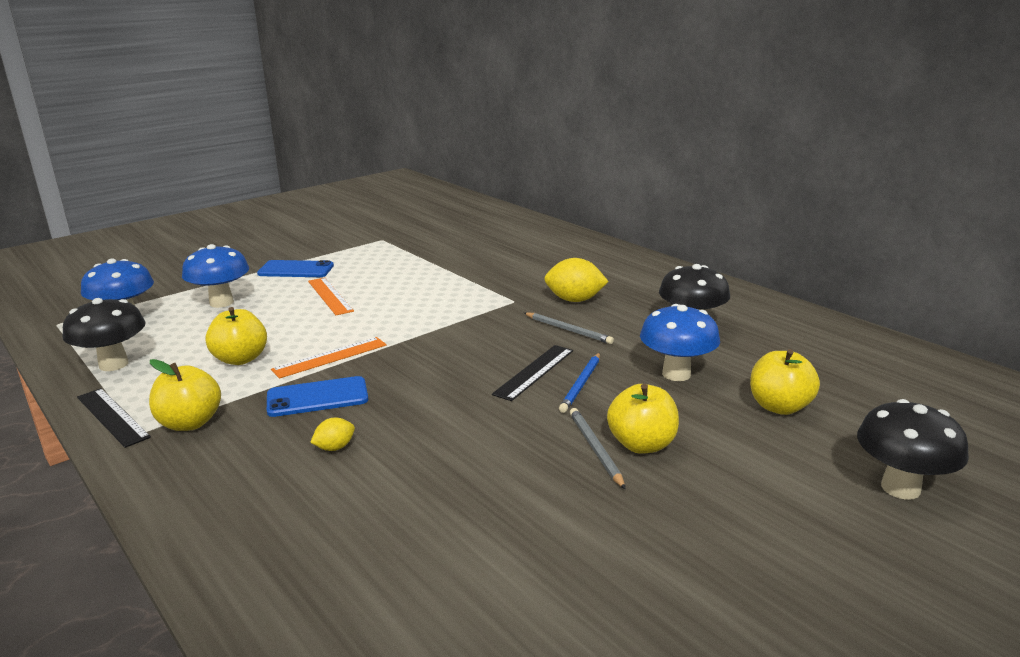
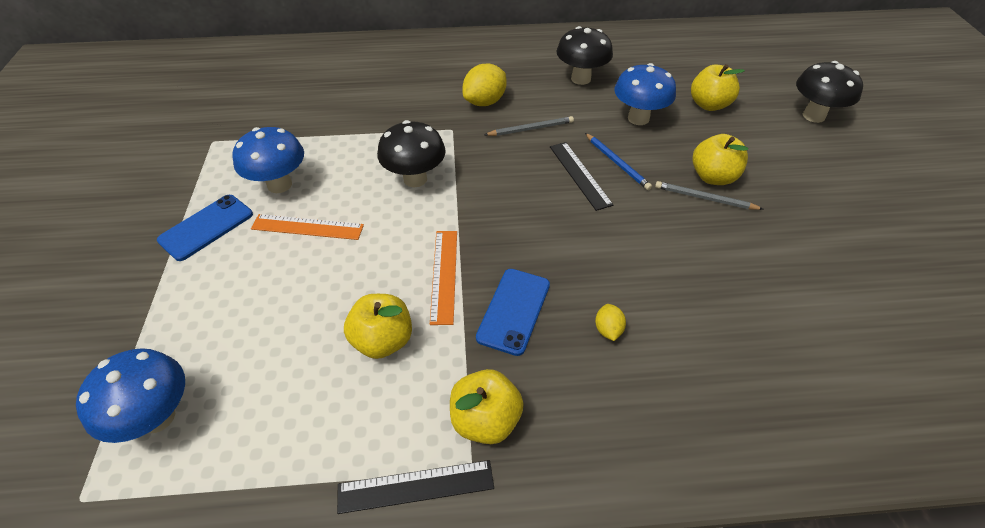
camera: 55 degrees left, 25 degrees up
black mushroom [63,298,146,371] -> black mushroom moved to [377,120,446,187]
blue mushroom [182,244,249,308] -> blue mushroom moved to [232,127,304,193]

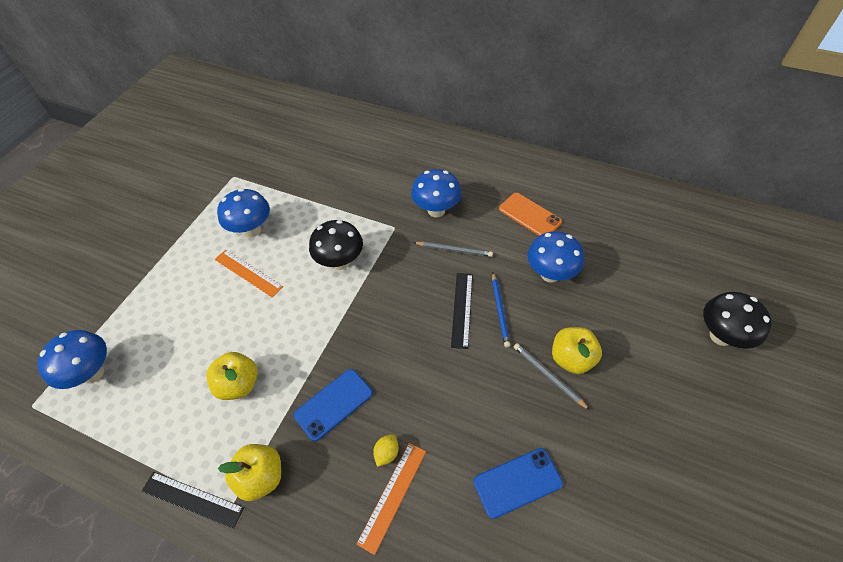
camera: 30 degrees right, 5 degrees up
blue phone [157,195,253,261] -> blue phone moved to [473,448,563,519]
orange ruler [430,231,457,325] -> orange ruler moved to [356,443,426,555]
yellow lemon [462,63,506,106] -> blue mushroom [411,169,462,217]
black mushroom [556,26,613,85] -> orange phone [499,193,562,236]
yellow apple [691,64,745,111] -> none

